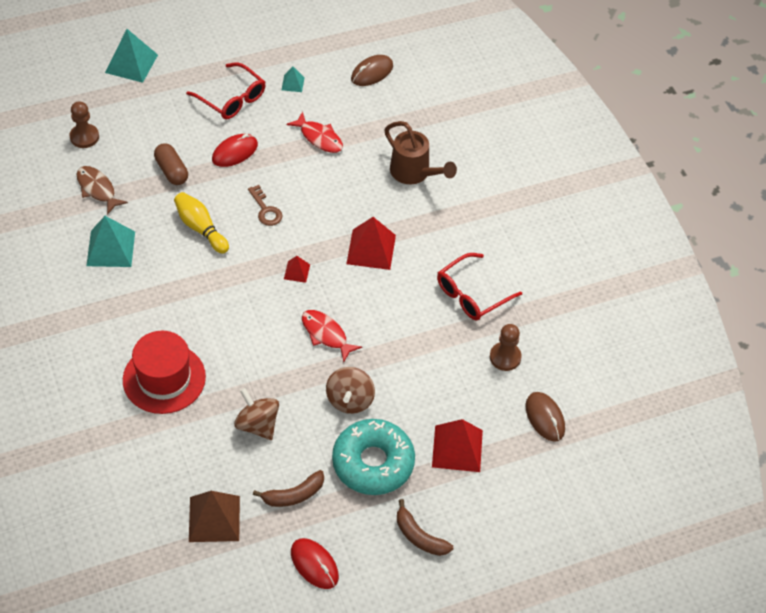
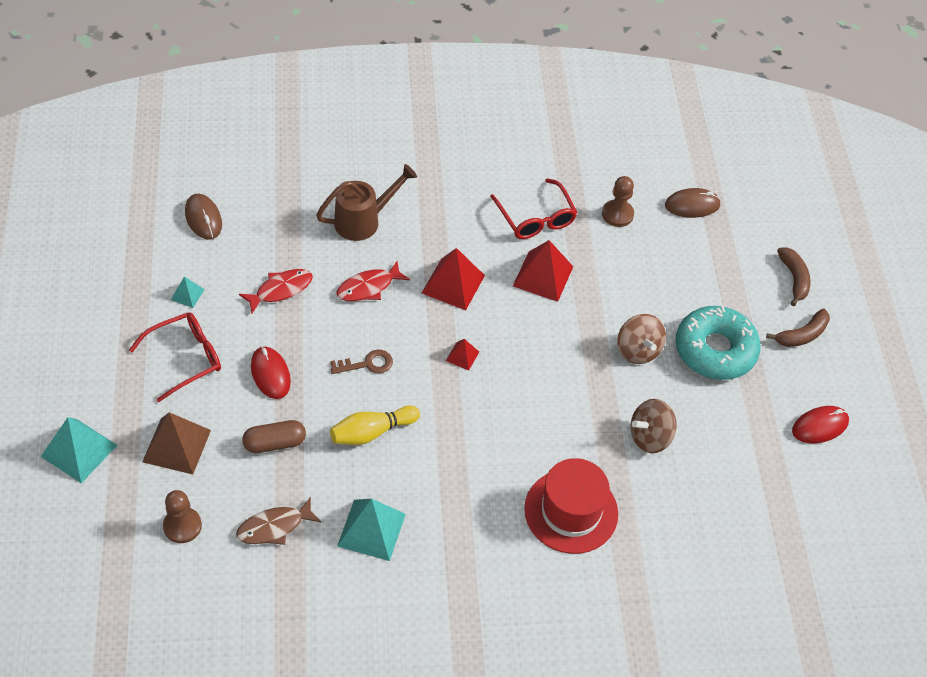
camera: 75 degrees left, 0 degrees up
brown pyramid [189,491,240,542] -> brown pyramid moved to [142,412,211,474]
brown banana [253,470,324,507] -> brown banana moved to [777,247,811,306]
red fish [302,310,362,362] -> red fish moved to [336,261,410,301]
brown spinning top [326,367,375,414] -> brown spinning top turned 45 degrees clockwise [617,314,666,364]
red pyramid [432,419,483,472] -> red pyramid moved to [513,240,573,302]

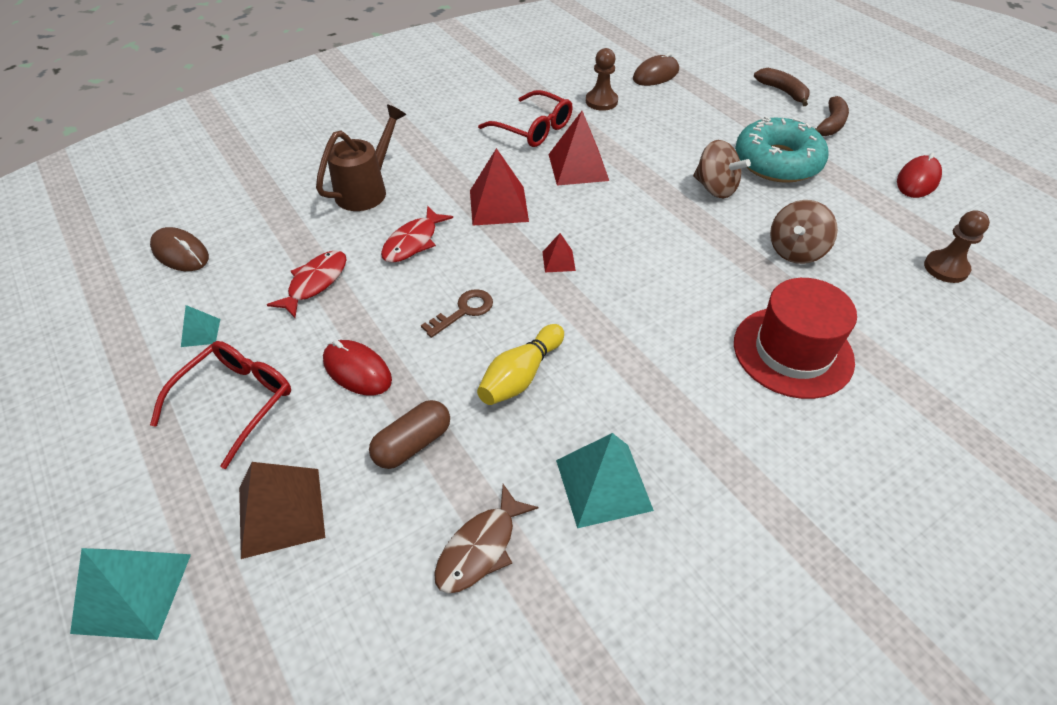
camera: 25 degrees left, 5 degrees down
brown pawn [163,490,202,543] -> brown pawn moved to [924,210,990,283]

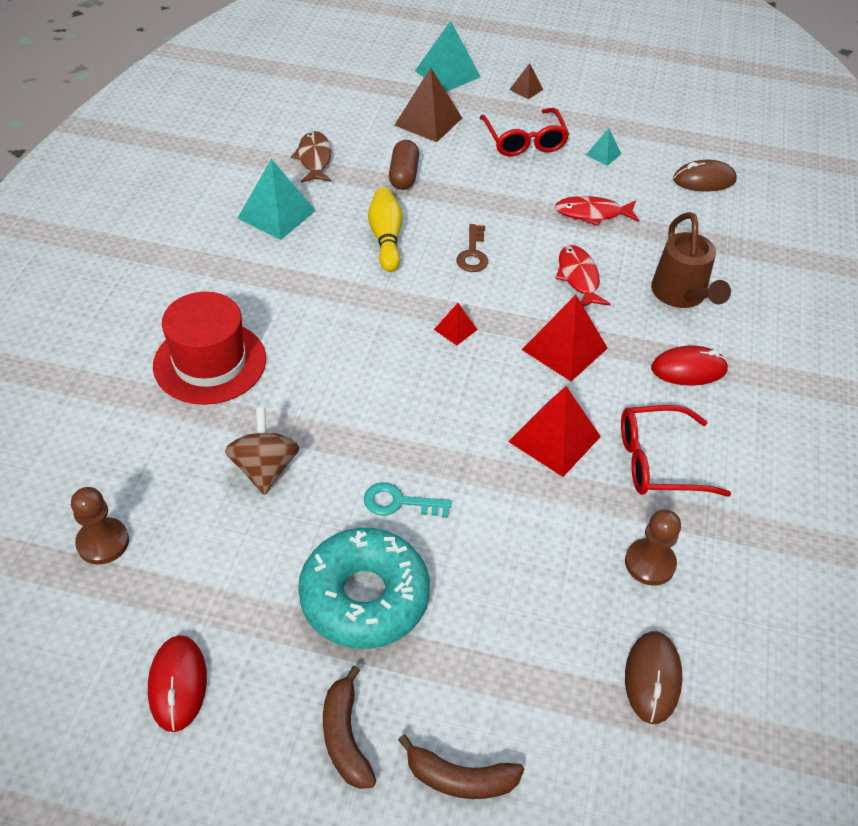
camera: 135 degrees right, 0 degrees up
red fish [267,250,347,318] -> red fish turned 105 degrees clockwise [555,196,639,226]
red mouse [323,340,392,396] -> red mouse moved to [651,345,728,386]
brown spinning top [693,140,751,199] -> turquoise key [364,482,452,518]
none -> brown pyramid [509,63,543,99]

